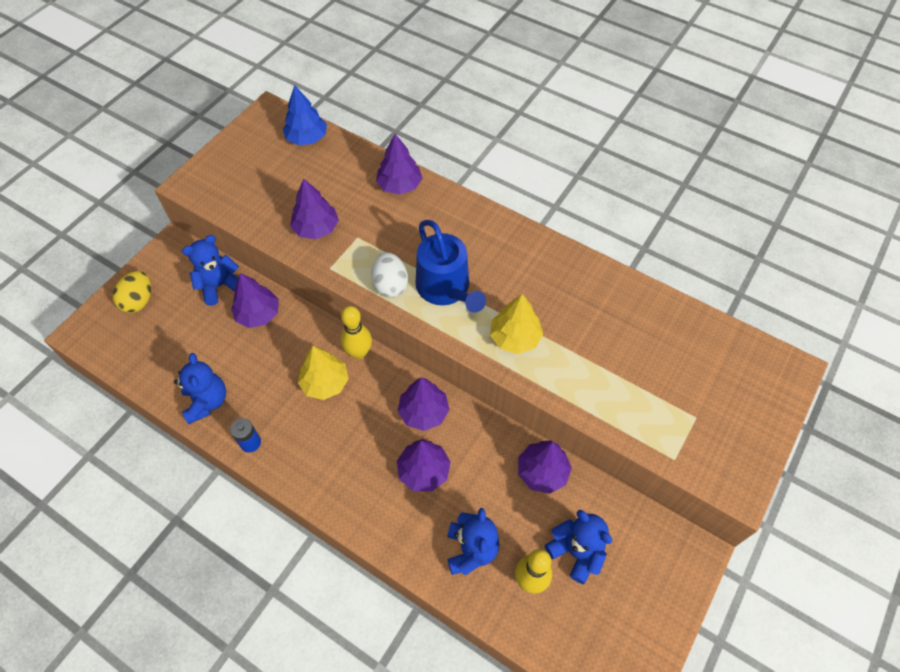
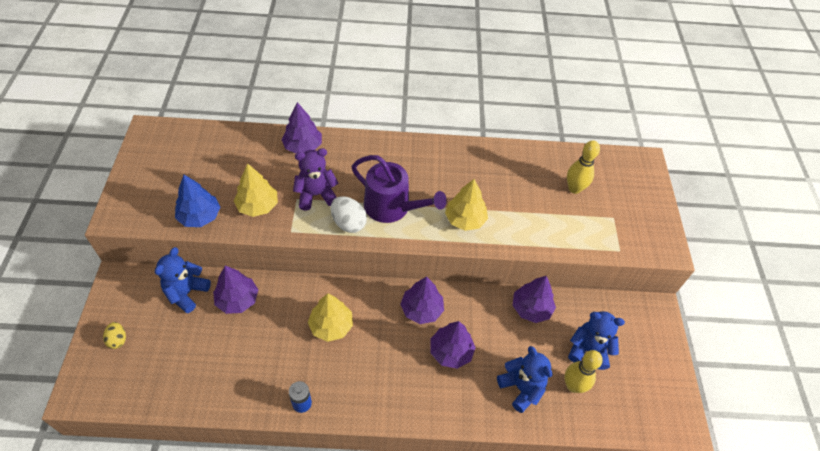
camera: 35 degrees left, 5 degrees down
yellow egg [112,271,151,313] -> yellow egg [103,322,126,349], size x0.62
blue teddy bear [174,353,226,424] -> none
blue tree [283,85,327,145] -> blue tree moved to [175,175,220,227]
purple tree [290,178,339,239] -> yellow tree [234,163,278,217]
yellow bowling pin [341,306,372,359] -> yellow bowling pin moved to [567,140,600,194]
blue watering can [416,220,486,313] -> purple watering can [352,155,447,223]
none -> purple teddy bear [293,148,339,210]

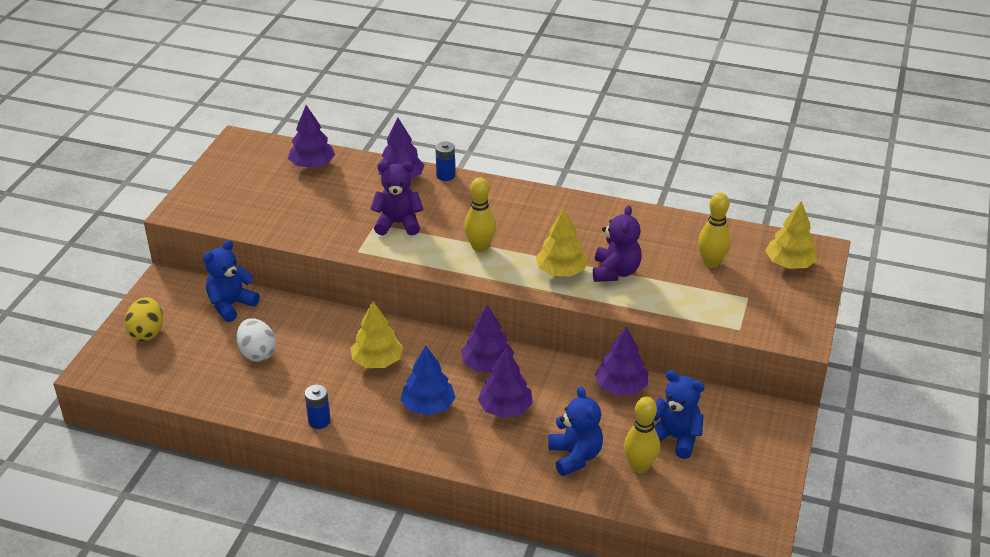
camera: 20 degrees right, 15 degrees down
yellow egg [103,322,126,349] -> yellow egg [125,297,163,341], size x1.61
blue tree [175,175,220,227] -> blue tree moved to [401,345,456,415]
purple tree [213,266,258,314] -> purple tree moved to [288,105,335,168]
yellow tree [234,163,278,217] -> yellow tree moved to [766,201,818,269]
white egg [331,196,367,233] -> white egg moved to [237,318,276,362]
purple watering can [352,155,447,223] -> yellow bowling pin [464,177,496,252]
none -> blue battery [435,142,455,181]
none -> purple teddy bear [593,205,642,282]

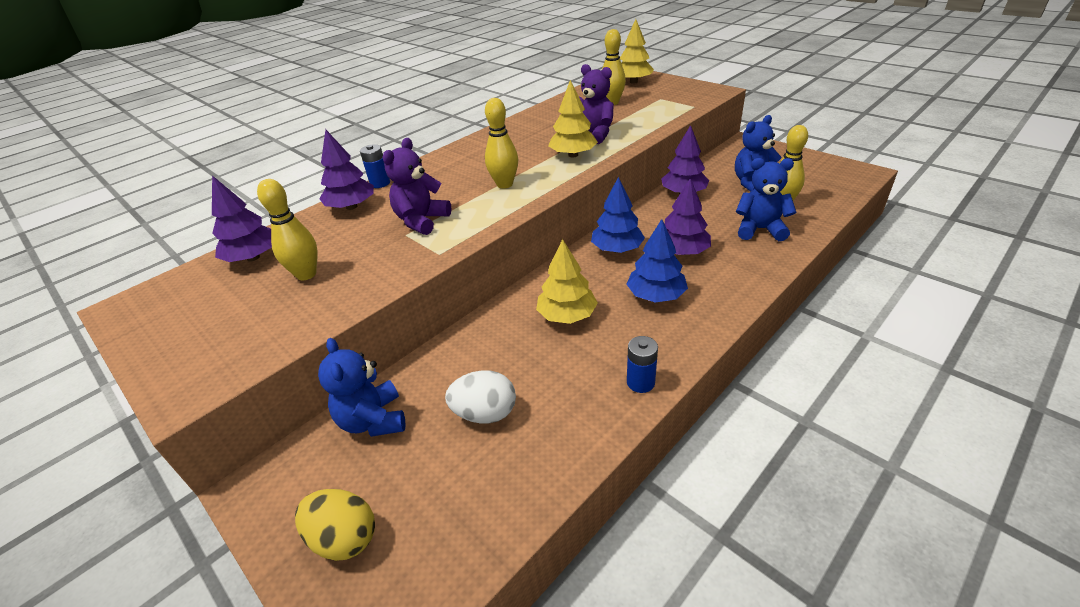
camera: 60 degrees left, 0 degrees up
purple tree [461,305,514,372] -> blue tree [591,177,645,253]
none -> yellow bowling pin [257,179,318,280]

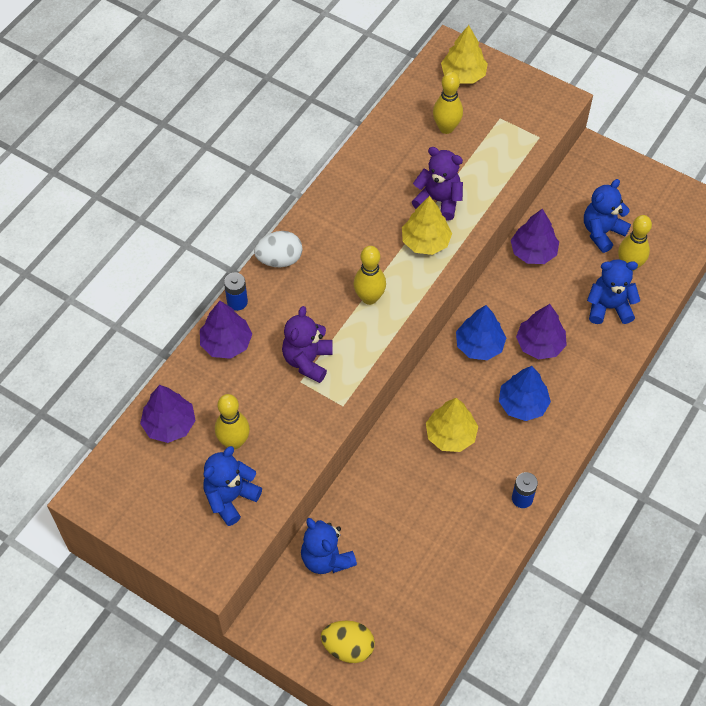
camera: 15 degrees left, 20 degrees up
white egg [445,370,516,423] -> white egg moved to [254,231,302,267]
none -> blue teddy bear [203,446,262,526]

